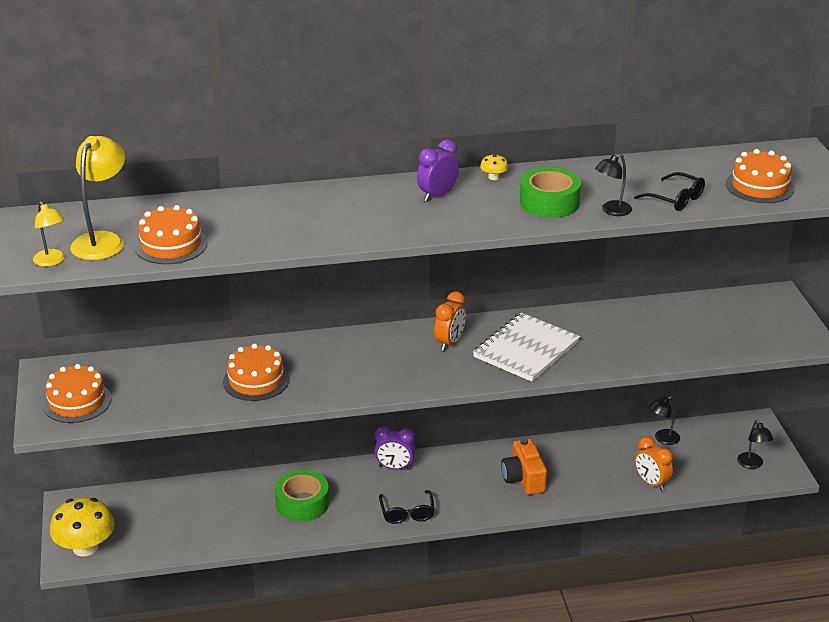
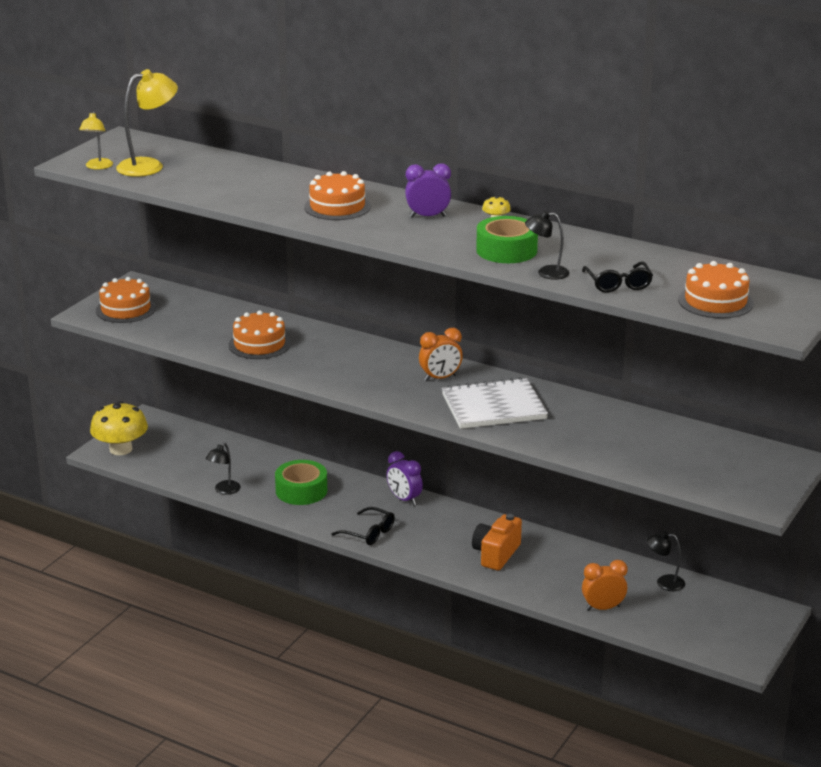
camera: 40 degrees right, 5 degrees down
orange cake [135,205,208,264] -> orange cake moved to [304,171,371,220]
black glasses [379,490,435,524] -> black glasses turned 90 degrees counterclockwise [331,507,395,545]
orange clock [635,436,673,491] -> orange clock turned 75 degrees clockwise [582,560,628,611]
black lamp [737,420,773,469] -> black lamp moved to [206,442,241,495]

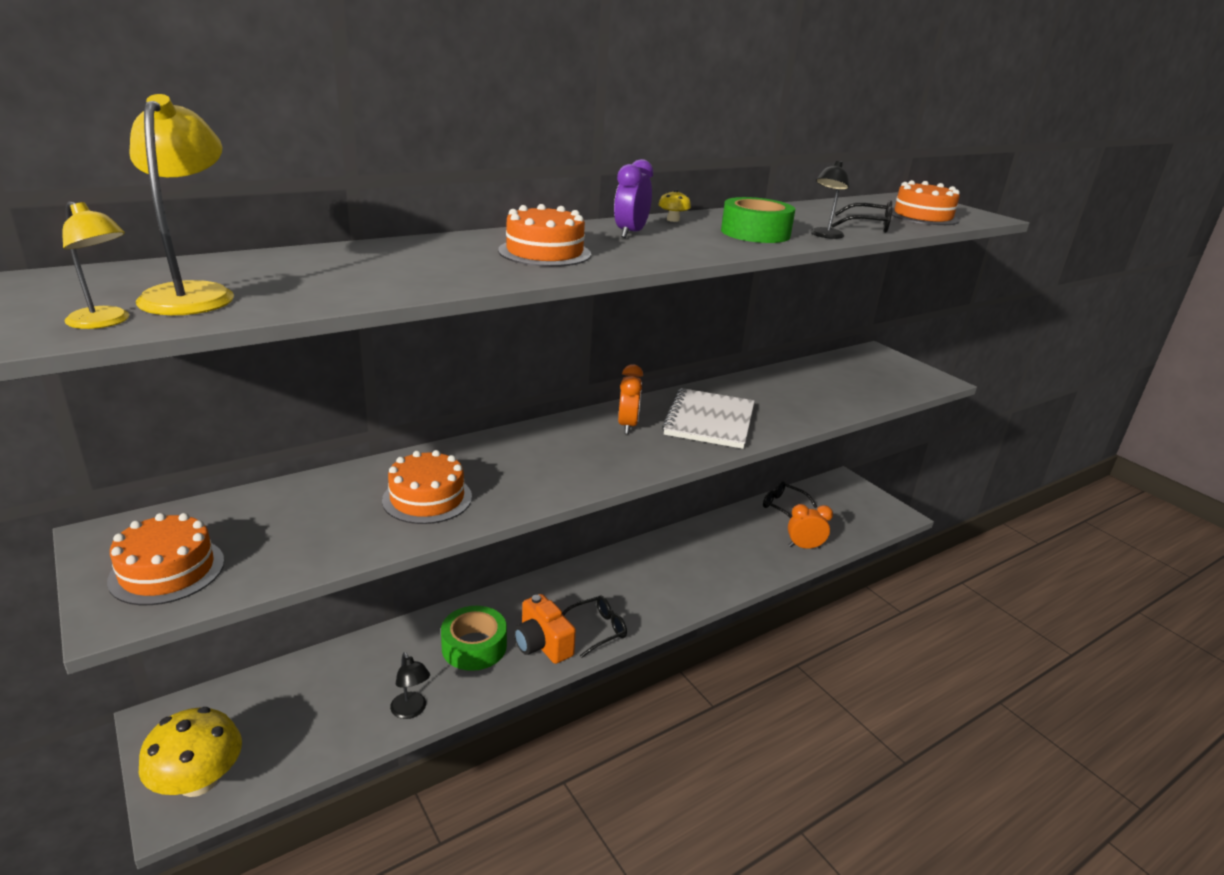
camera: 65 degrees left, 0 degrees up
purple clock [387,451,423,506] -> none
orange camera [472,514,522,570] -> orange camera moved to [514,594,576,664]
orange clock [582,560,628,611] -> orange clock turned 75 degrees clockwise [788,504,833,549]
black lamp [647,532,685,591] -> black glasses [763,481,817,518]

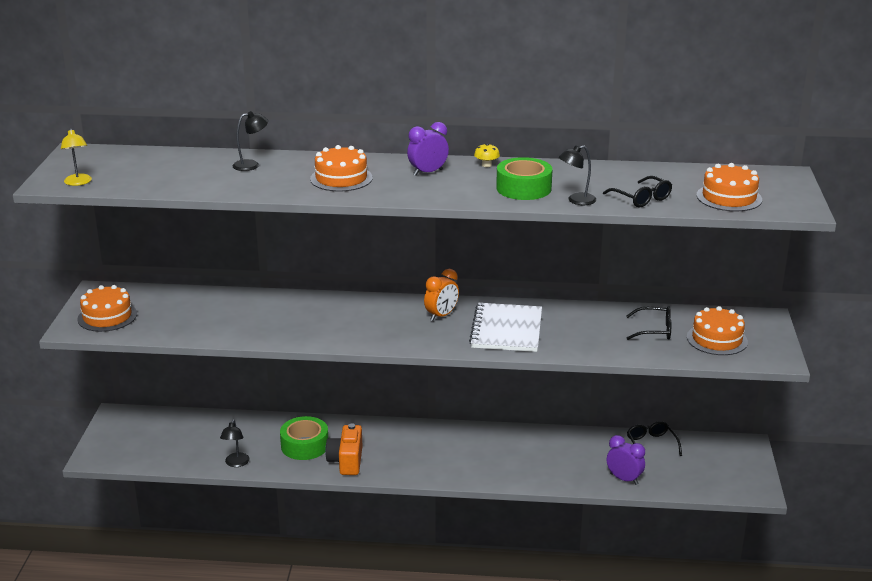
camera: 40 degrees right, 0 degrees up
yellow lamp [129,94,234,315] -> none
yellow mushroom [139,707,242,797] -> none
orange cake [382,450,472,524] -> orange cake moved to [687,306,748,355]
black glasses [562,596,627,658] -> black glasses moved to [626,306,671,340]
white notebook [662,388,755,449] -> white notebook turned 45 degrees counterclockwise [469,303,542,352]
orange clock [788,504,833,549] -> purple clock [607,435,645,485]
none -> black lamp [233,111,268,171]

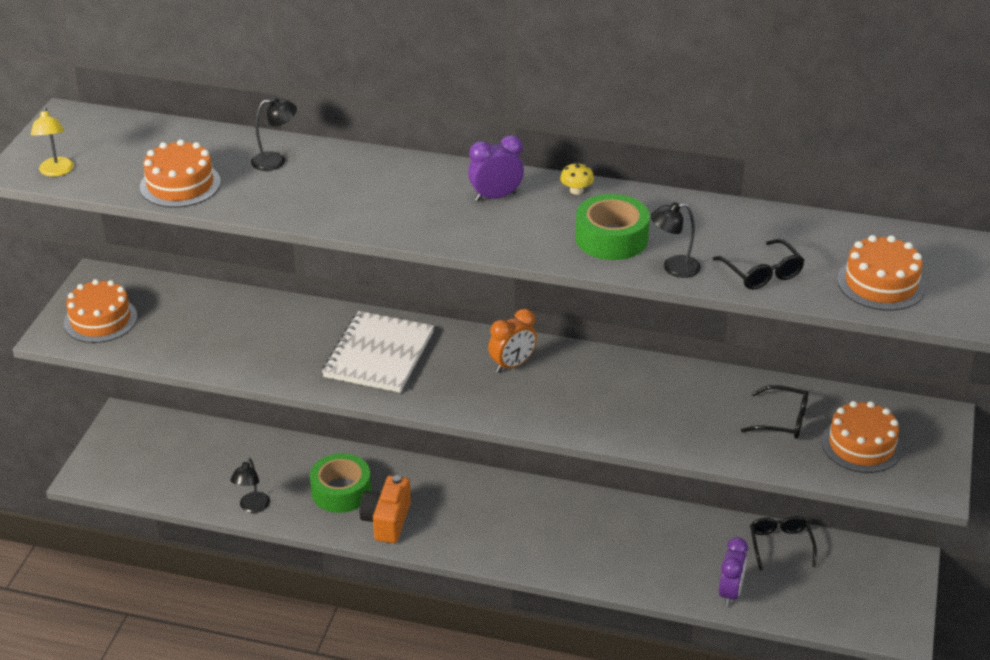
camera: 10 degrees right, 10 degrees up
orange cake [310,145,373,191] -> orange cake moved to [140,139,221,208]
white notebook [469,303,542,352] -> white notebook moved to [322,311,434,393]
purple clock [607,435,645,485] -> purple clock turned 60 degrees clockwise [719,537,748,606]

